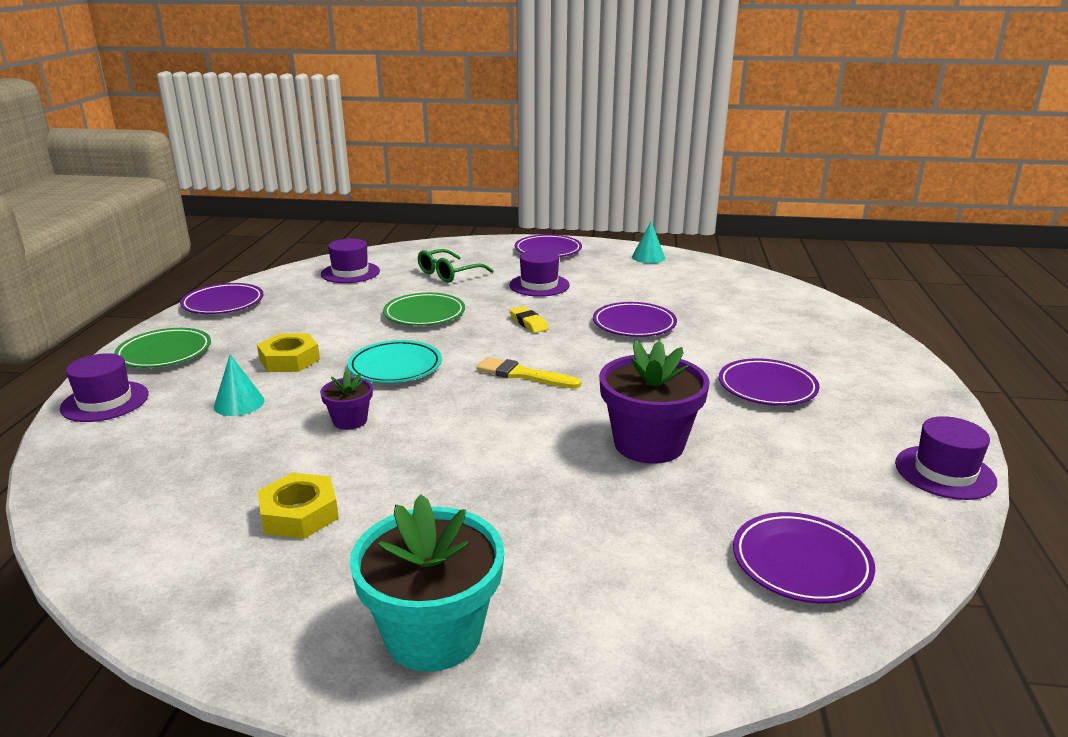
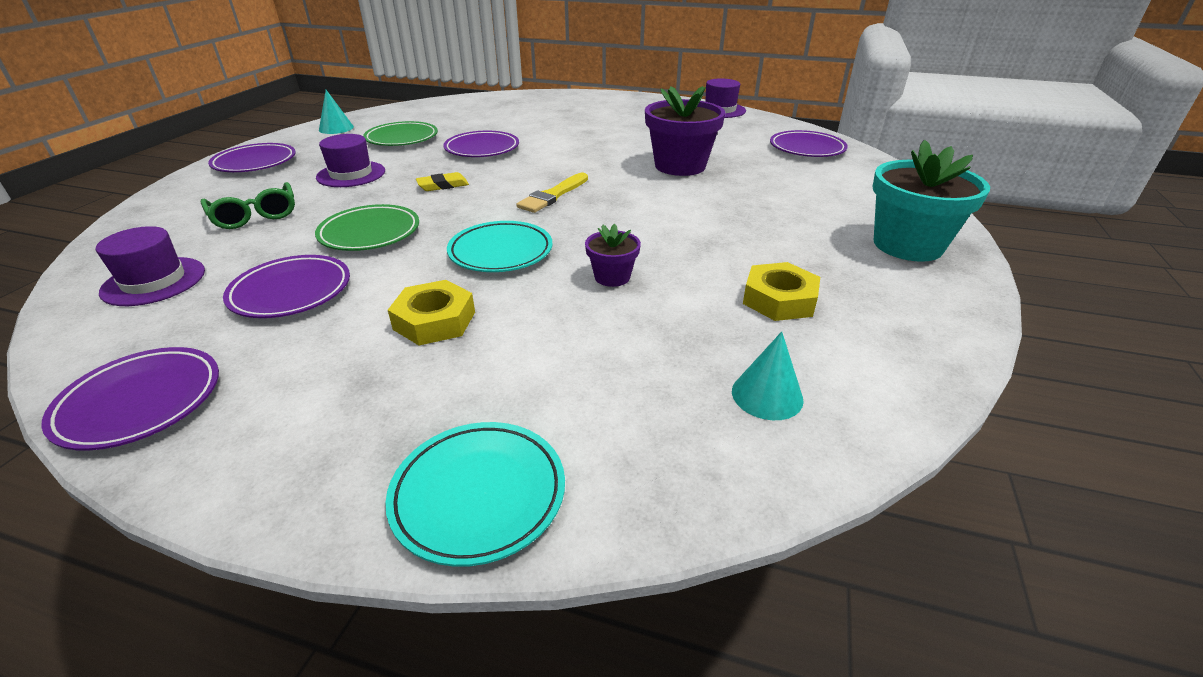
camera: 80 degrees left, 10 degrees up
purple hat [60,353,149,422] -> turquoise plate [385,422,565,567]
green plate [114,328,211,368] -> green plate moved to [363,121,438,146]
turquoise cone [214,354,265,416] -> turquoise cone moved to [732,331,804,420]
purple plate [719,358,819,406] -> purple plate moved to [223,255,350,318]

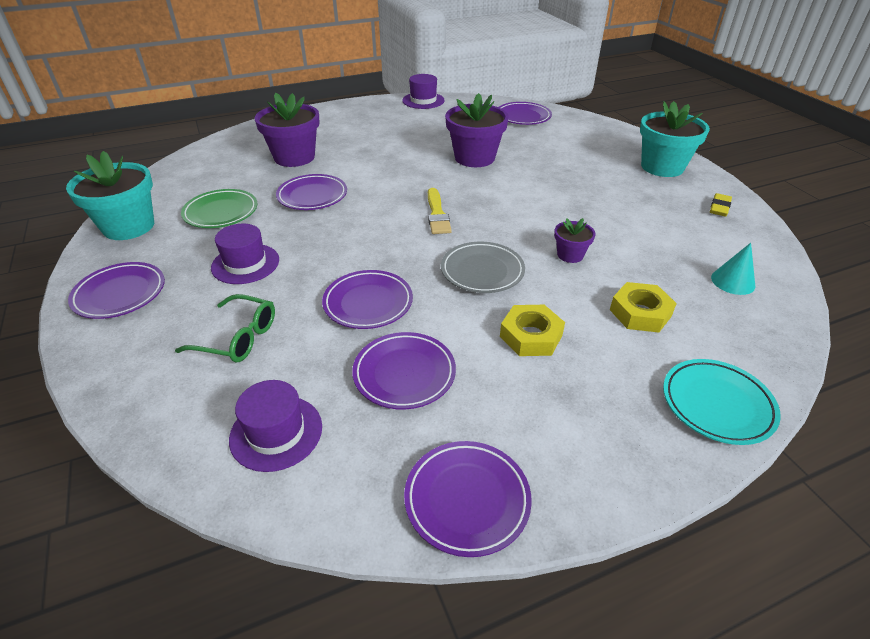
camera: 40 degrees left, 5 degrees up
green plate [315,204,419,251] -> purple plate [322,270,413,329]
turquoise cone [319,90,354,134] -> turquoise flower pot [66,151,154,240]
yellow eraser [416,172,469,191] -> yellow eraser moved to [710,193,732,217]
turquoise plate [447,221,552,272] -> grey plate [441,242,525,293]
yellow nut [743,262,820,321] -> yellow nut moved to [610,282,677,332]
none -> purple flower pot [255,92,320,167]

